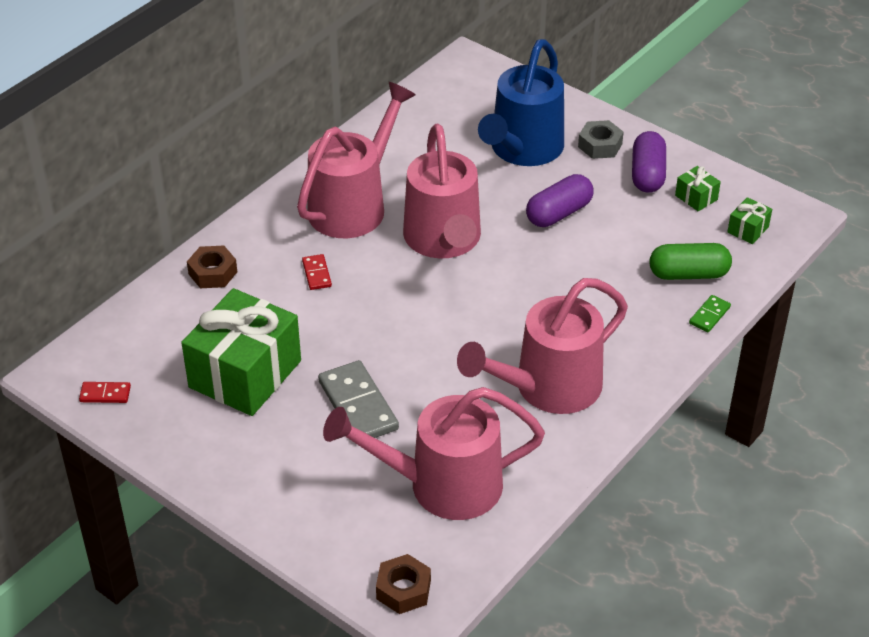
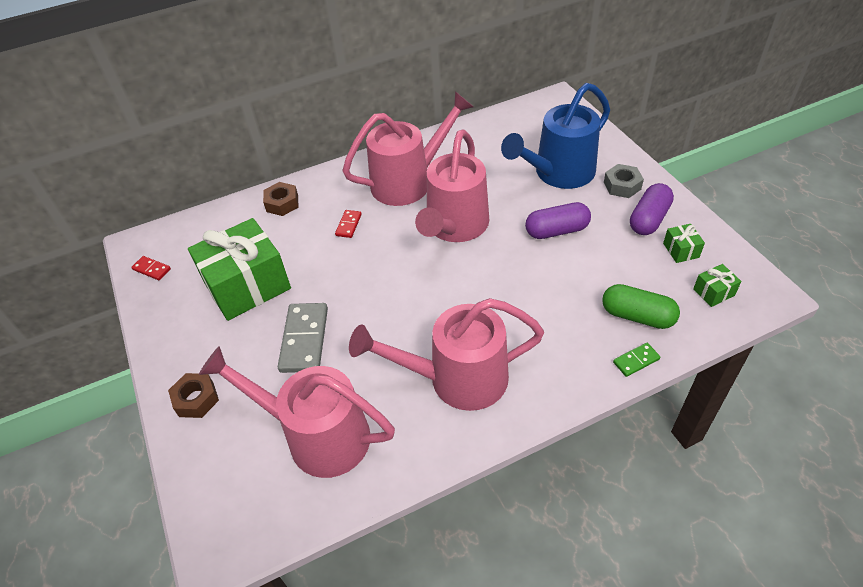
camera: 30 degrees right, 5 degrees up
brown nut [376,554,431,614] -> brown nut moved to [168,373,219,418]

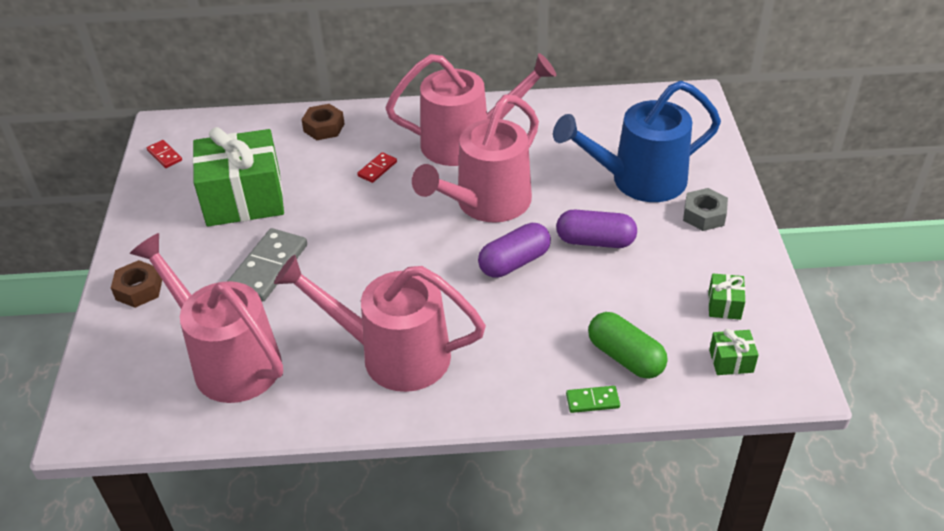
camera: 20 degrees right, 5 degrees down
purple capsule [630,183,674,235] -> purple capsule moved to [478,223,551,278]

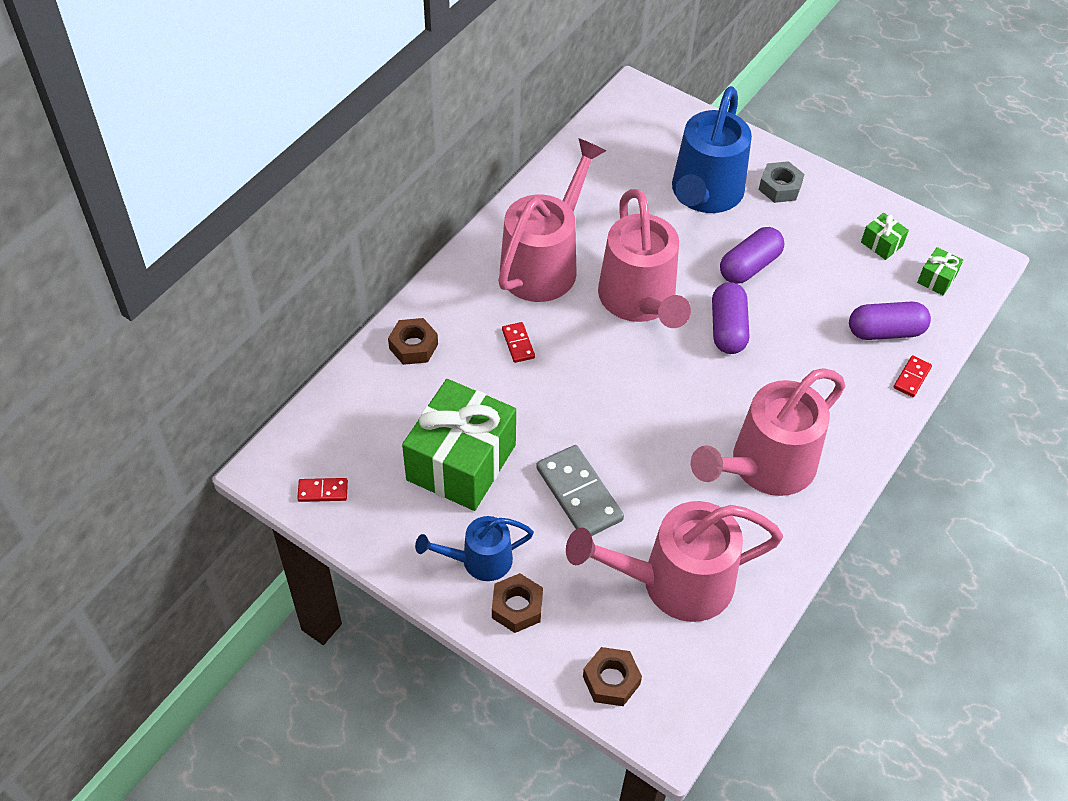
camera: 55 degrees left, 10 degrees up
green domino [566,386,620,413] -> red domino [893,355,932,397]
green capsule [588,312,668,379] -> purple capsule [849,302,931,340]
none -> blue watering can [415,516,534,581]
none -> brown nut [583,647,642,706]

